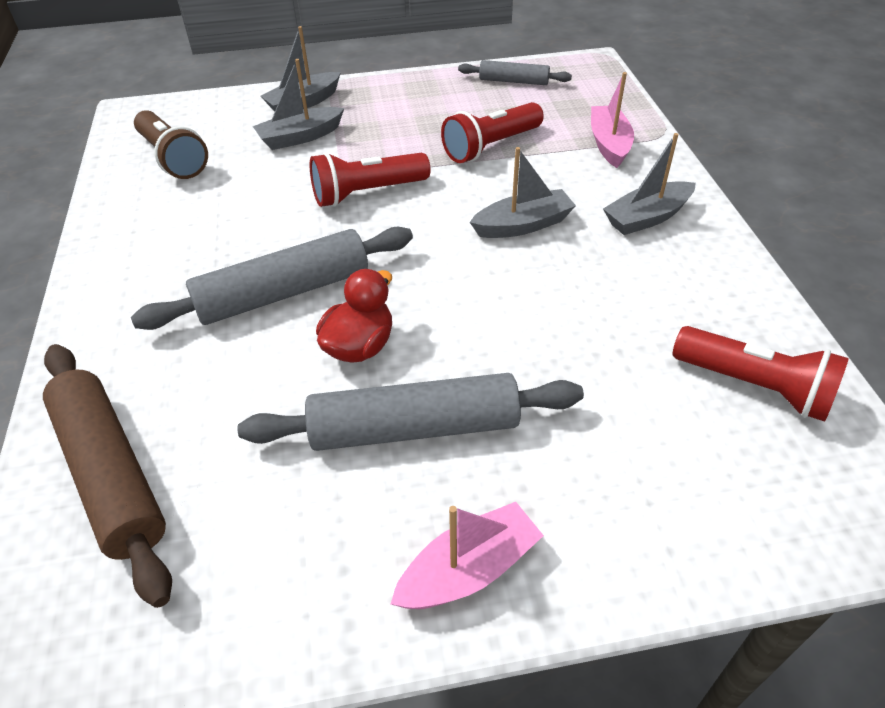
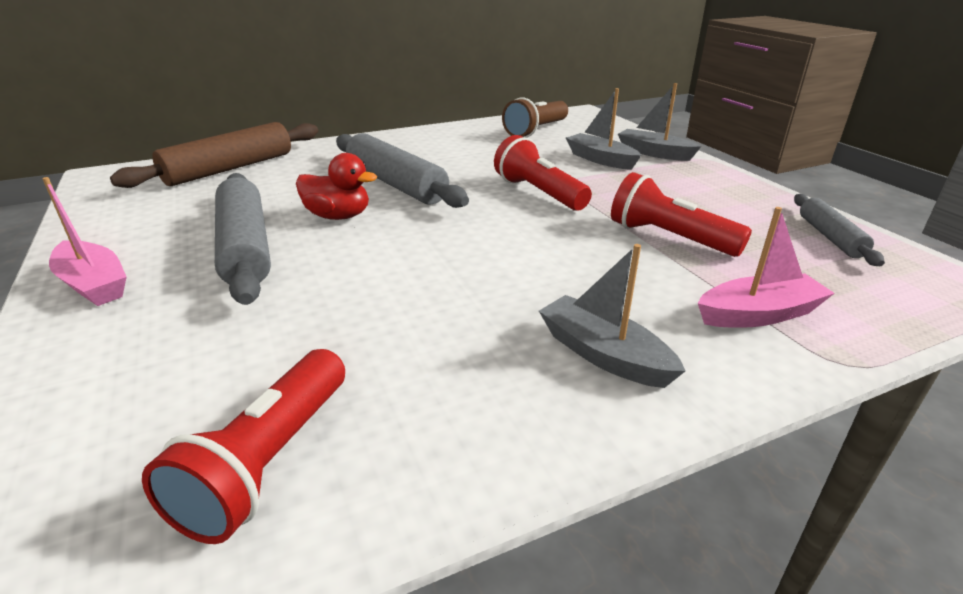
camera: 75 degrees right, 15 degrees down
grey boat [470,147,576,238] -> none

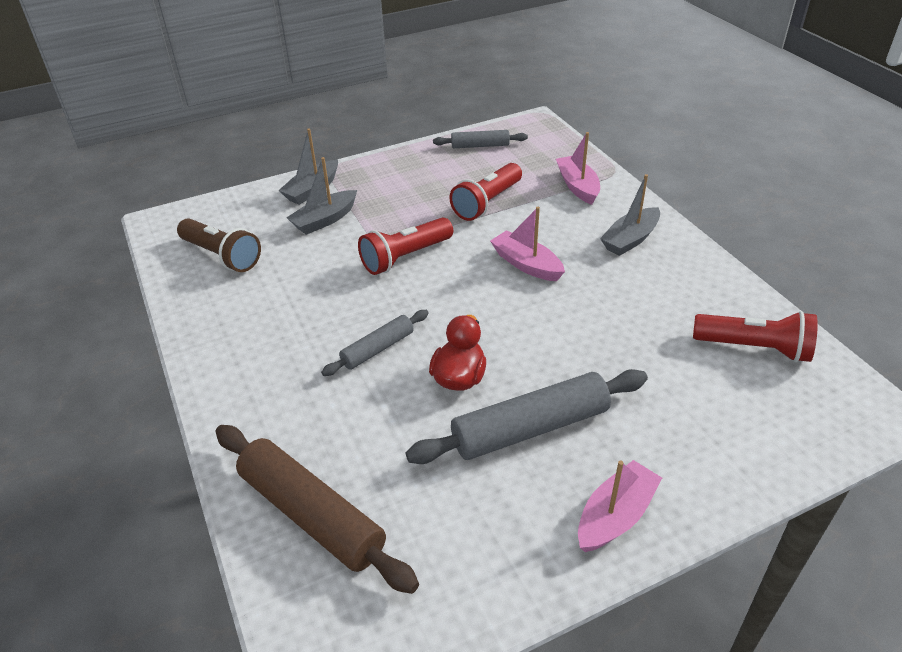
camera: 90 degrees left, 10 degrees up
grey rolling pin [336,133,469,208] -> grey rolling pin [321,310,429,376], size x0.56
none -> pink boat [490,207,565,281]

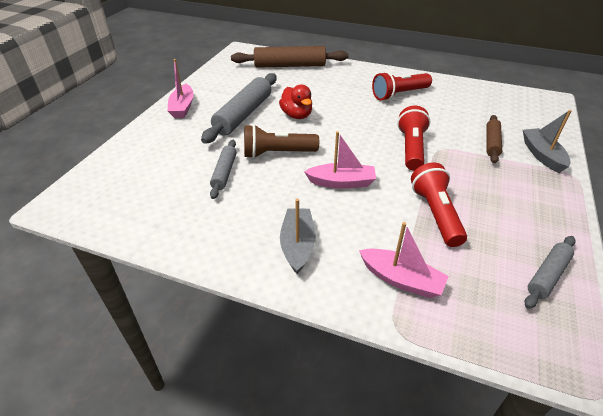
camera: 135 degrees right, 0 degrees up
brown flashlight [177,218,261,272] -> brown flashlight moved to [244,124,319,159]
grey boat [287,157,357,235] -> brown rolling pin [486,115,502,163]
grey rolling pin [321,310,429,376] -> grey rolling pin moved to [210,140,237,199]
red flashlight [693,311,818,362] -> red flashlight moved to [372,72,432,101]

